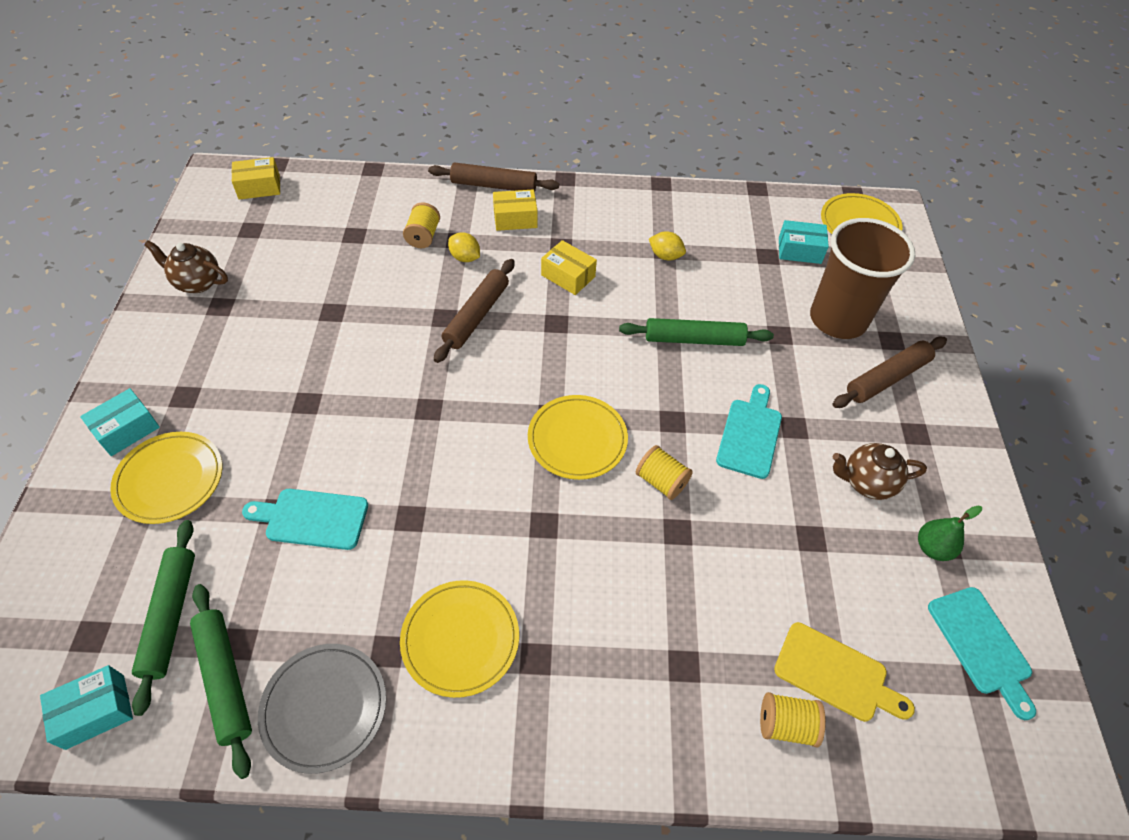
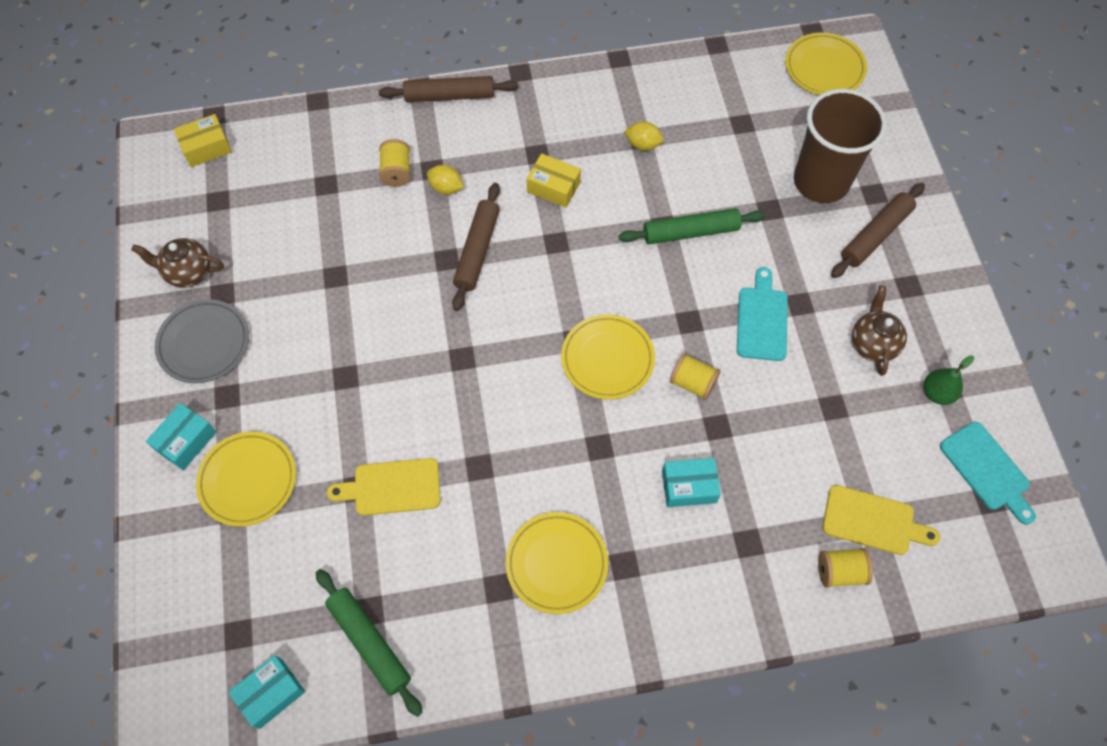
camera: 10 degrees left, 10 degrees up
green rolling pin [132,520,195,716] -> none
turquoise cutting board [242,489,368,550] -> yellow cutting board [327,458,440,516]
grey plate [258,644,386,774] -> grey plate moved to [155,299,249,383]
yellow box [493,189,537,231] -> none
turquoise box [779,220,829,264] -> turquoise box moved to [662,458,721,507]
brown teapot [833,443,927,500] -> brown teapot turned 105 degrees clockwise [852,286,907,376]

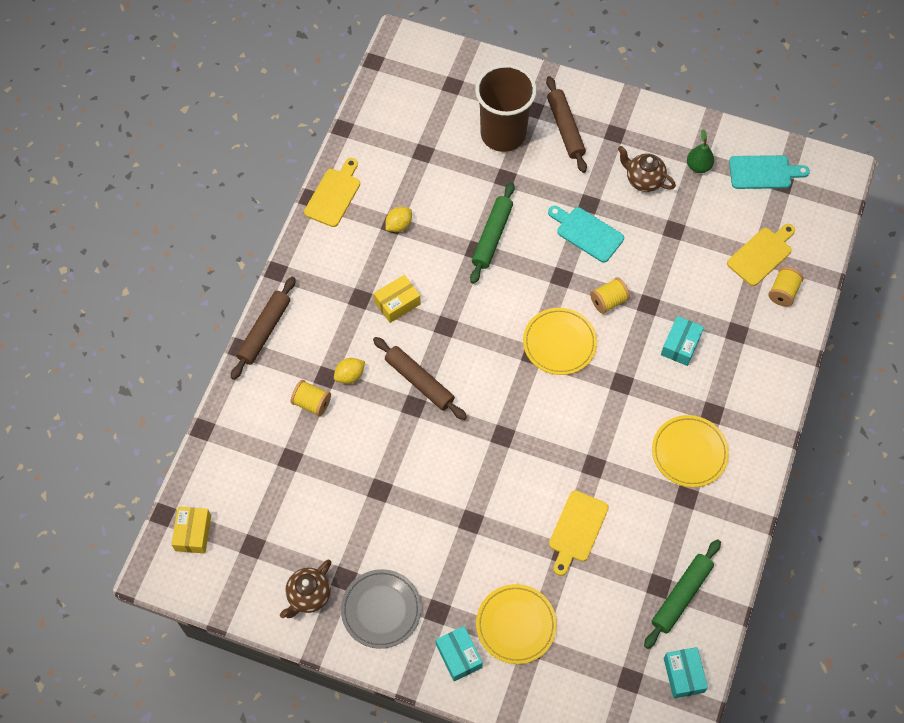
camera: 60 degrees left, 0 degrees up
green rolling pin [316,569,423,717] -> green rolling pin turned 45 degrees counterclockwise [644,539,721,649]
yellow plate [785,32,867,95] -> none
none -> yellow cutting board [304,158,360,227]

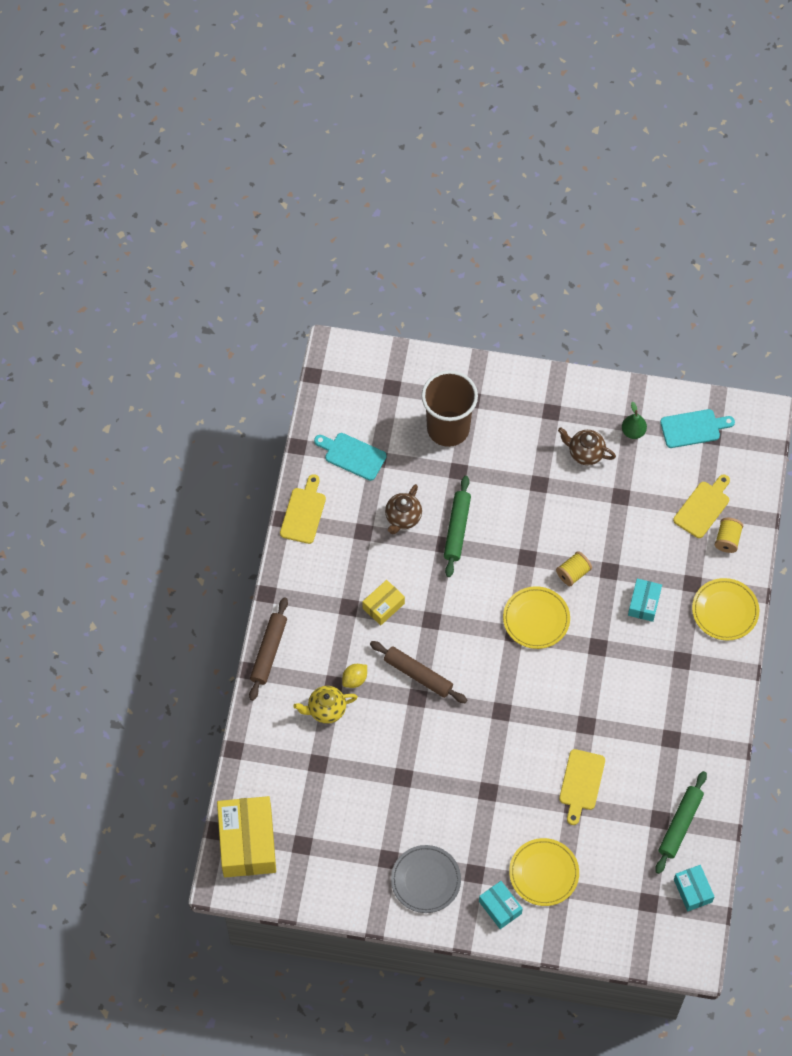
camera: 10 degrees left, 0 degrees up
yellow box [171,507,211,554] -> yellow box [217,796,276,877], size x1.93
brown teapot [280,560,331,618] -> brown teapot moved to [385,484,422,534]
yellow spool [291,380,331,417] -> yellow teapot [293,686,358,724]
yellow lemon [386,207,412,232] -> none
brown rolling pin [546,76,587,173] -> none
turquoise cutting board [548,206,624,262] -> turquoise cutting board moved to [314,433,387,481]
yellow plate [652,415,729,487] -> yellow plate moved to [692,578,759,640]

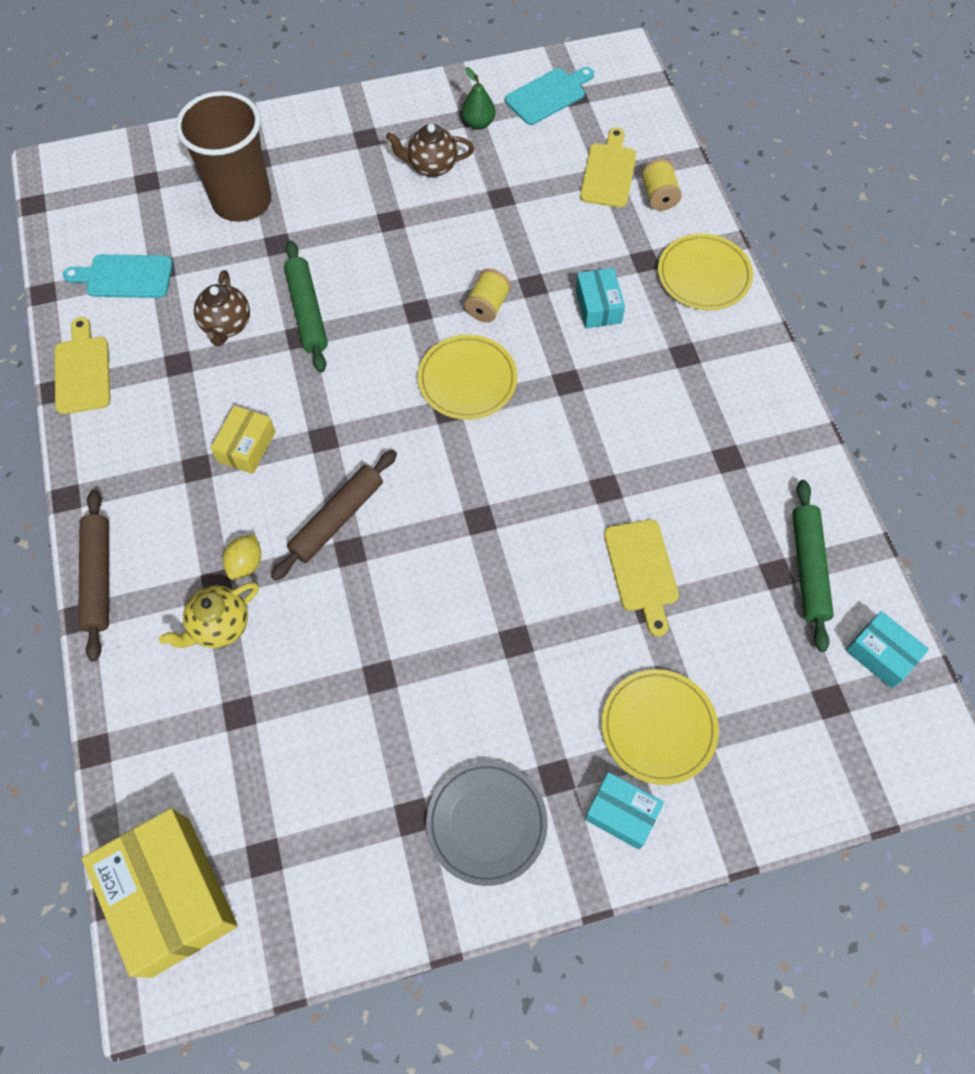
camera: 25 degrees left, 0 degrees up
brown rolling pin [370,641,467,703] -> brown rolling pin turned 60 degrees counterclockwise [271,450,397,581]

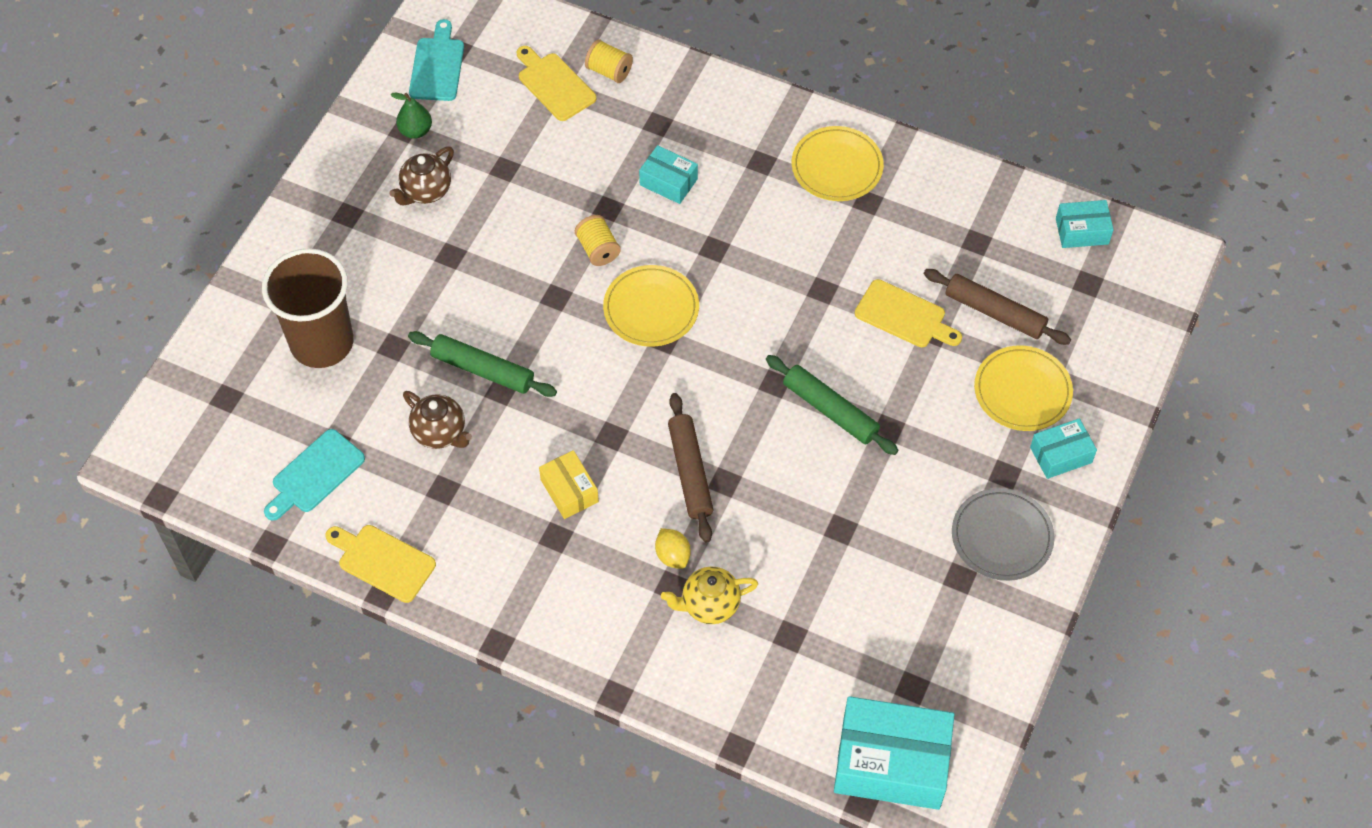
camera: 50 degrees left, 5 degrees down
brown rolling pin [78,490,109,661] -> brown rolling pin moved to [924,269,1071,345]
yellow box [82,808,238,978] -> turquoise box [834,696,955,810]
yellow teapot [159,582,259,648] -> yellow teapot turned 75 degrees clockwise [661,567,758,624]
yellow plate [658,234,753,310] -> yellow plate moved to [792,126,884,201]
green rolling pin [792,480,834,652] -> green rolling pin moved to [766,355,898,455]

